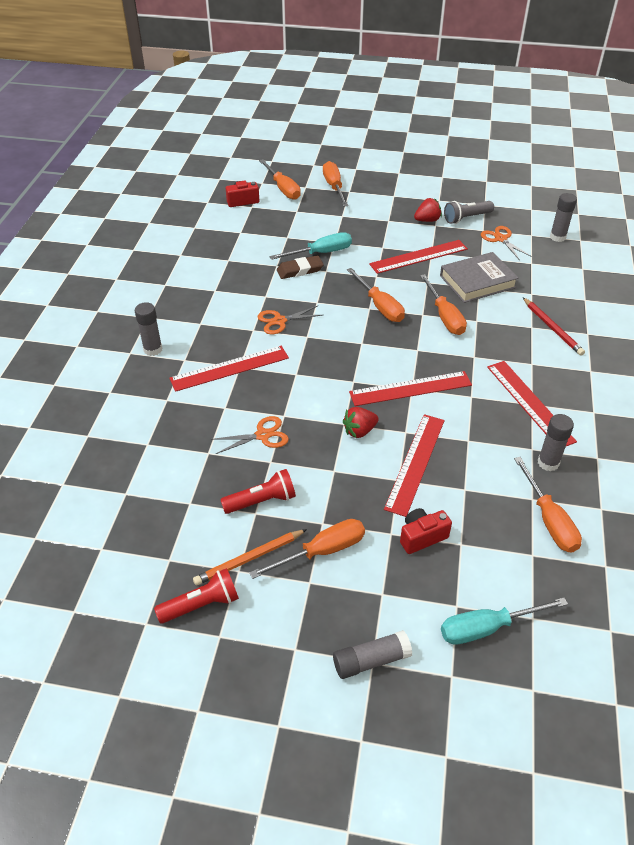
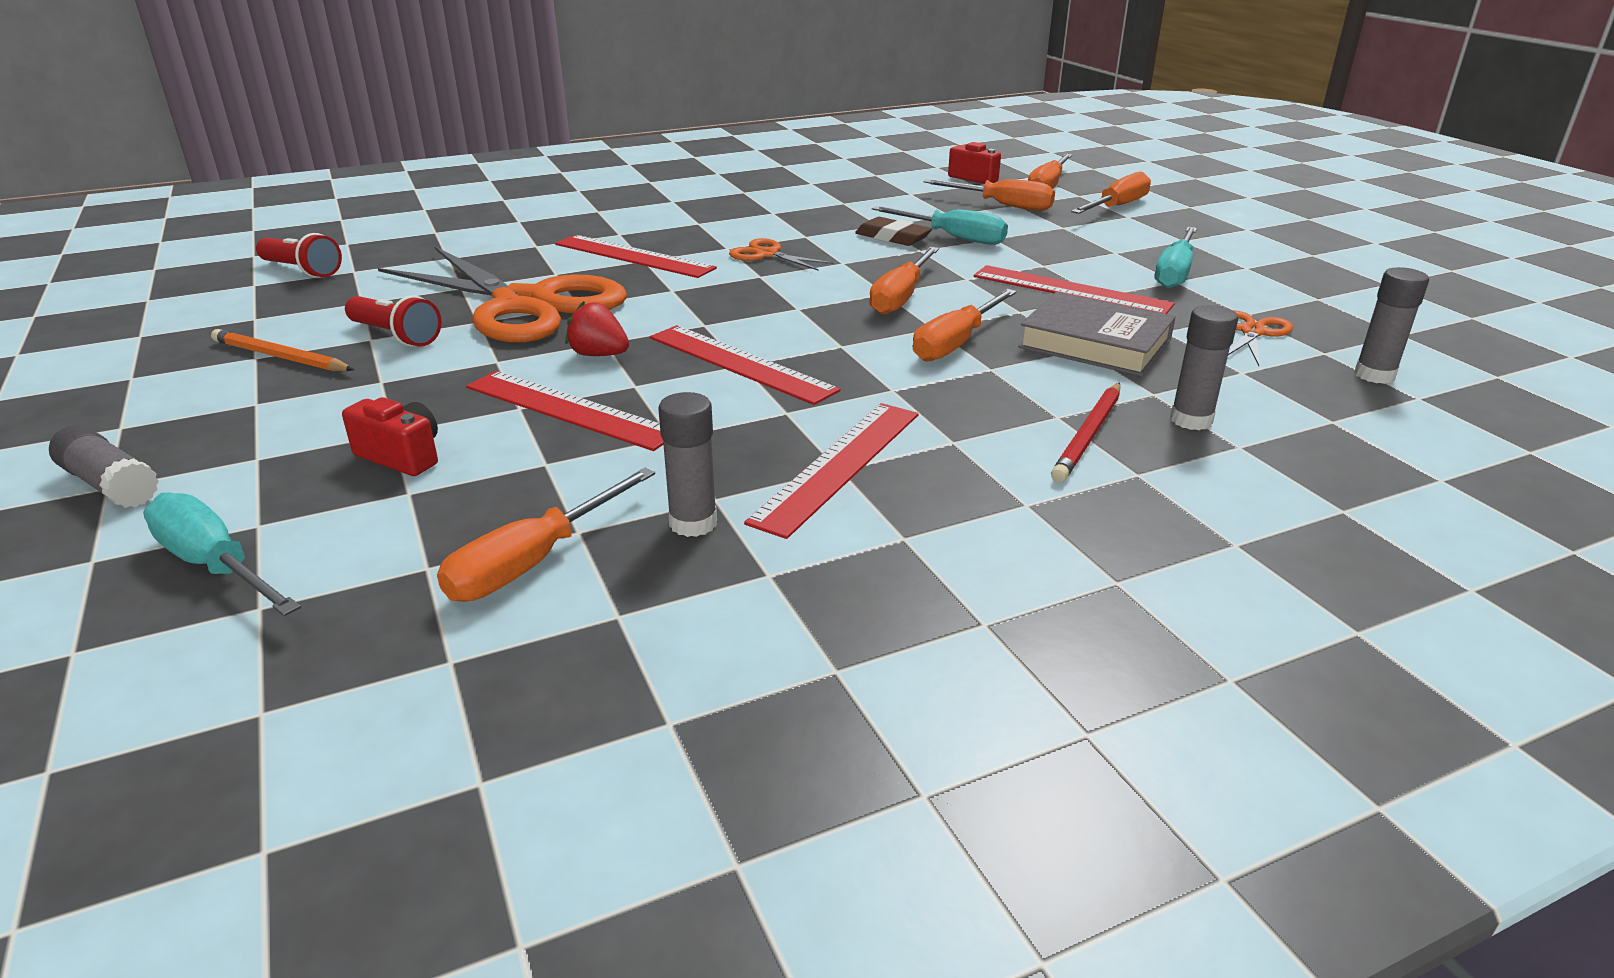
camera: 55 degrees right, 15 degrees down
grey glue stick [135,302,162,356] -> grey glue stick moved to [1170,305,1238,430]
red flashlight [154,568,239,624] -> red flashlight moved to [256,233,342,278]
orange scissors [211,416,289,454] -> orange scissors [378,247,627,343], size x2.40
orange screwdriver [249,519,365,579] -> orange screwdriver moved to [924,179,1055,211]
red ruler [384,414,445,517] -> red ruler turned 45 degrees clockwise [466,371,663,451]
red strawberry [414,198,442,222] -> turquoise screwdriver [1155,227,1197,288]
grey flashlight [444,201,494,224] -> none

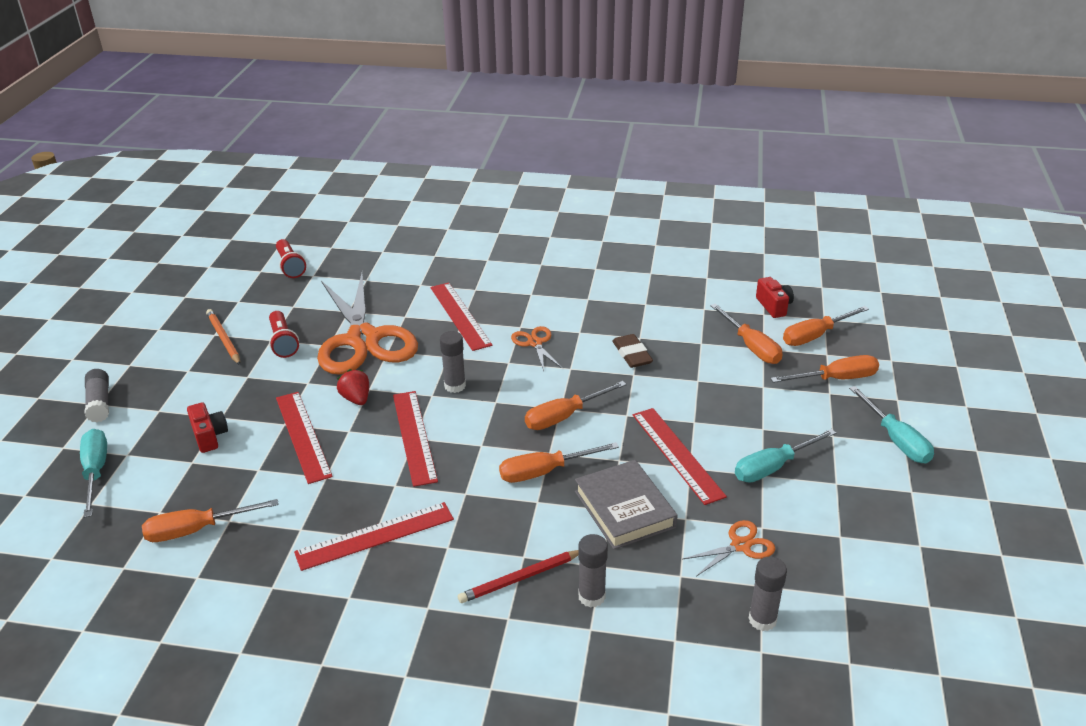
camera: 35 degrees right, 5 degrees up
grey glue stick [659,392,717,537] -> grey glue stick moved to [440,331,466,393]
turquoise screwdriver [872,206,1008,245] -> turquoise screwdriver moved to [849,386,934,464]

